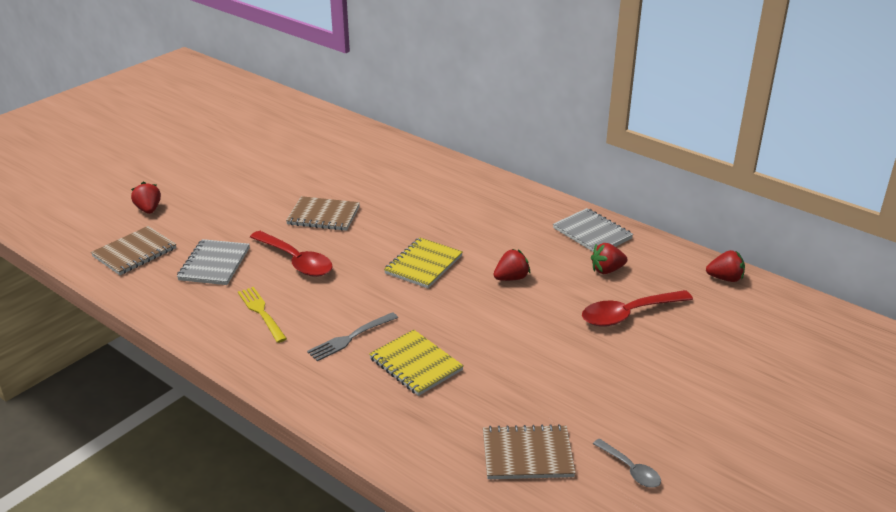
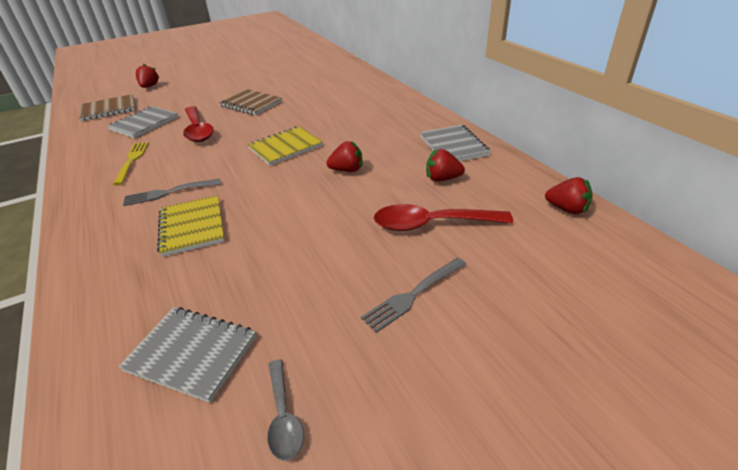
camera: 25 degrees right, 5 degrees up
brown notebook [483,424,575,479] -> grey notebook [119,307,256,403]
none -> grey fork [361,258,466,333]

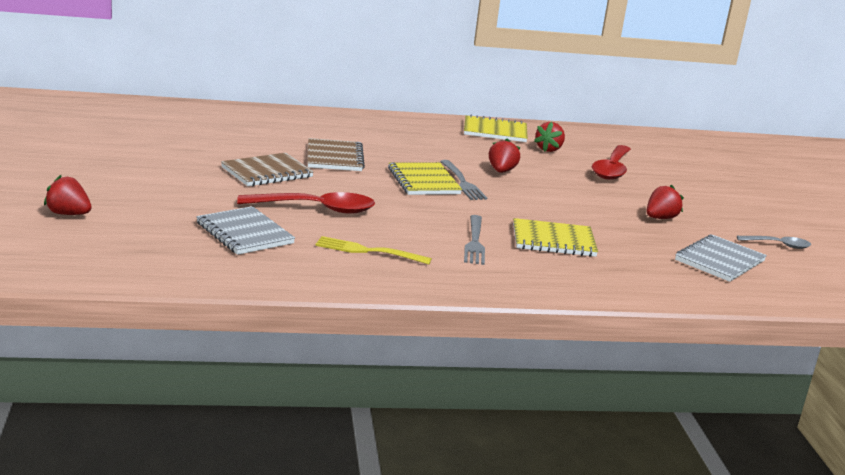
camera: 75 degrees left, 15 degrees down
brown notebook [79,94,135,121] -> brown notebook moved to [308,138,365,171]
grey fork [361,258,466,333] -> grey fork moved to [440,160,487,200]
grey notebook [420,125,491,161] -> yellow notebook [464,115,528,142]
red strawberry [545,177,592,214] -> red strawberry moved to [647,185,684,219]

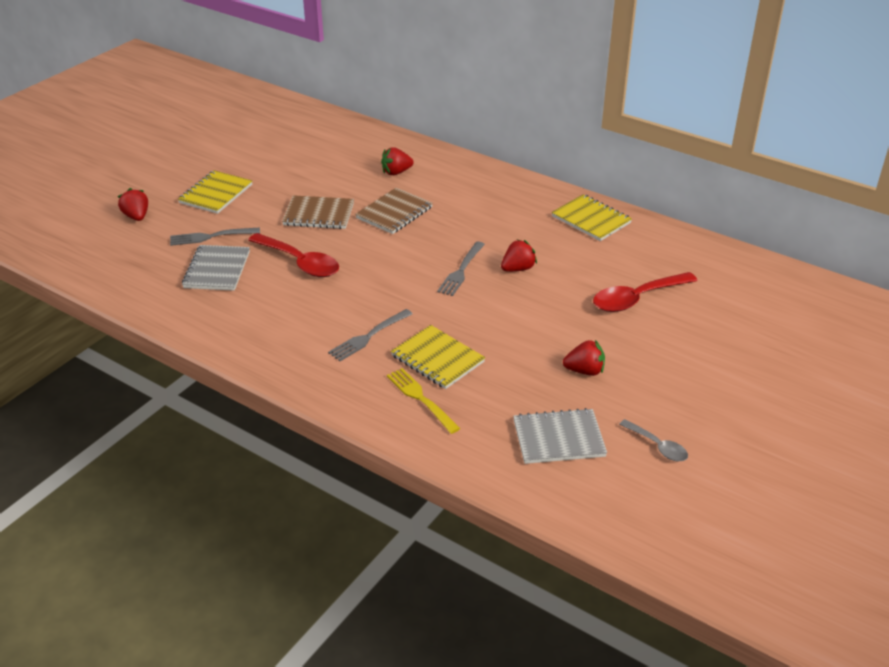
camera: 45 degrees right, 15 degrees up
yellow fork [315,236,432,264] -> yellow fork moved to [387,368,460,434]
yellow notebook [388,162,462,195] -> yellow notebook moved to [178,170,252,214]
red strawberry [534,122,565,152] -> red strawberry moved to [381,147,414,175]
none -> grey fork [170,228,260,246]

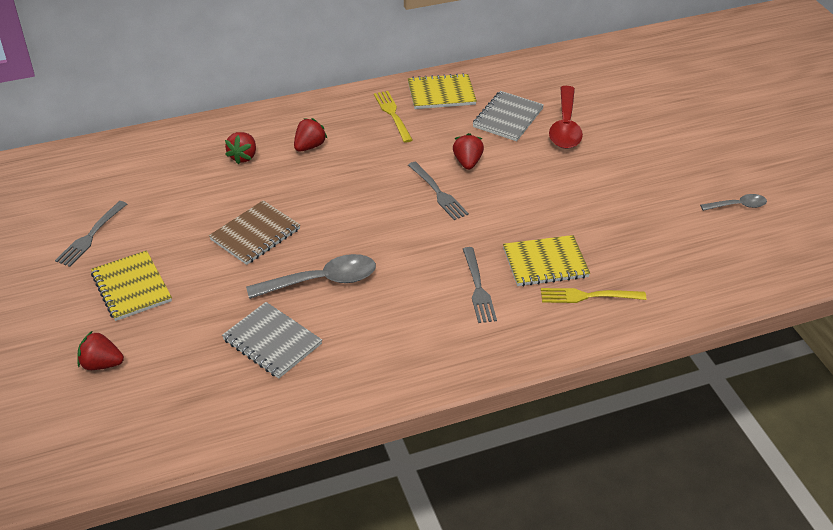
camera: 55 degrees left, 5 degrees up
grey fork [170,228,260,246] -> grey fork moved to [55,201,127,267]
red spoon [248,233,339,277] -> grey spoon [246,254,376,299]
brown notebook [355,188,433,234] -> none
grey notebook [513,408,607,464] -> grey notebook moved to [473,91,544,141]
red strawberry [563,340,605,376] -> red strawberry moved to [294,118,327,151]
none -> yellow fork [374,91,413,143]

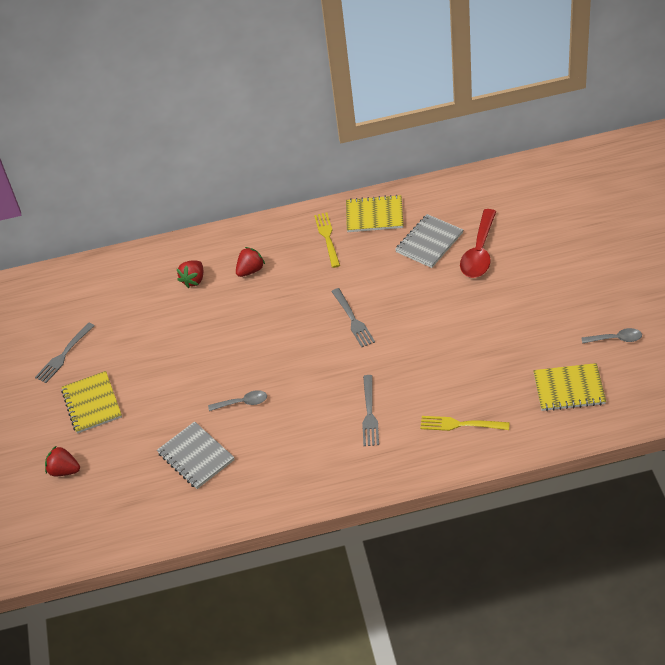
camera: 15 degrees right, 5 degrees up
brown notebook [209,200,300,265] -> none
grey spoon [246,254,376,299] -> grey spoon [208,390,267,411], size x0.56
red strawberry [453,133,484,170] -> none
yellow notebook [503,235,590,286] -> yellow notebook moved to [533,363,606,411]

